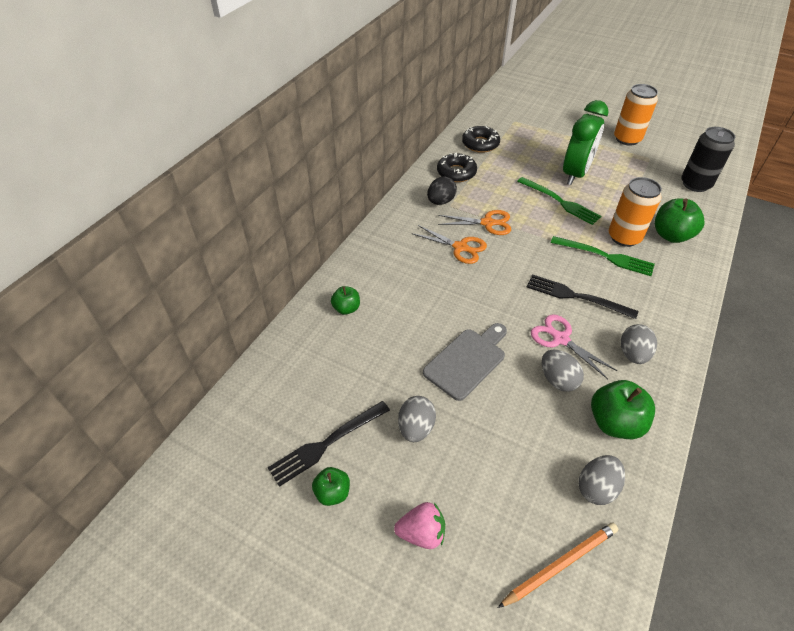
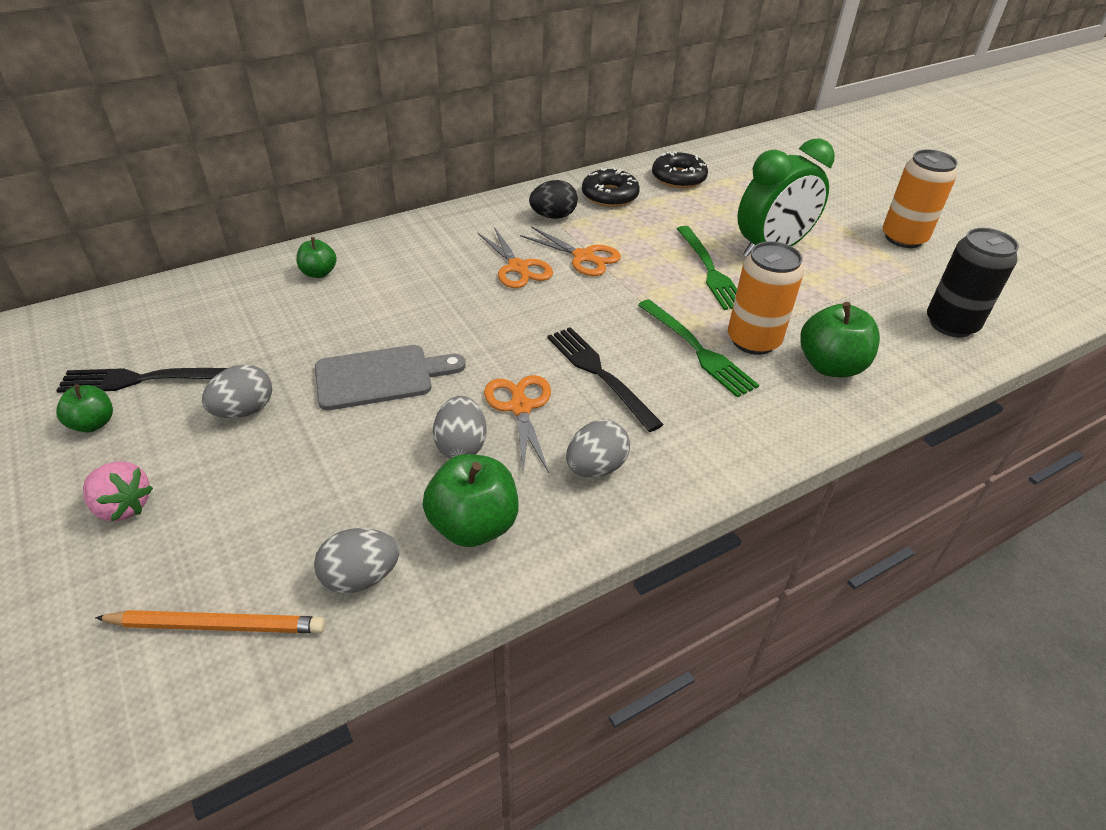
camera: 30 degrees right, 5 degrees down
pink scissors [531,314,617,379] -> orange scissors [484,375,551,473]

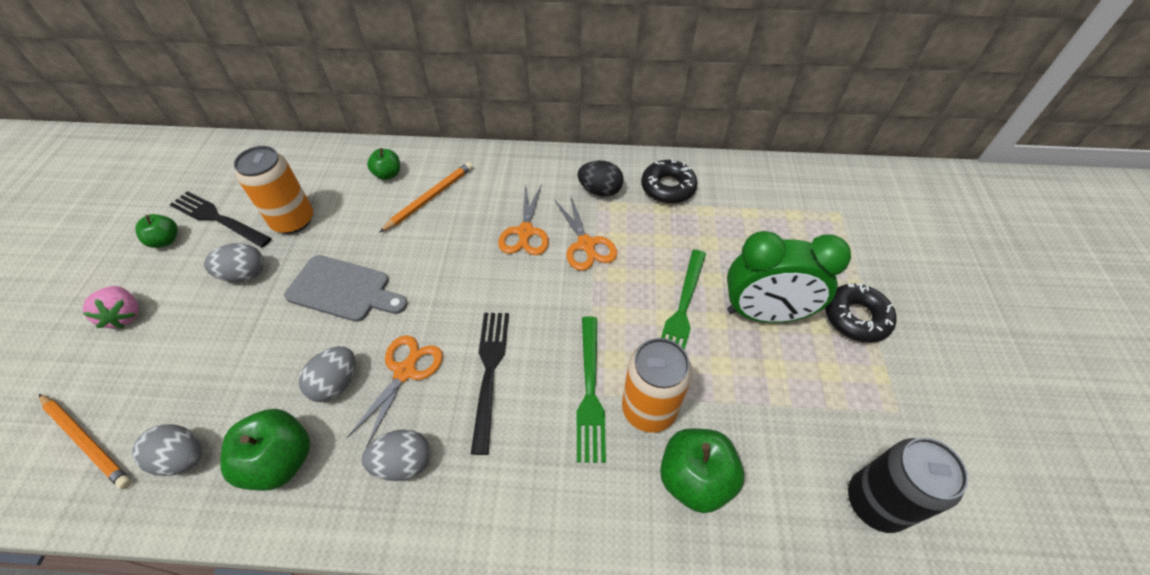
camera: 35 degrees right, 10 degrees up
black donut [652,151,708,188] -> black donut moved to [825,283,896,343]
orange can [883,149,958,248] -> orange can moved to [234,146,313,234]
none -> orange pencil [379,162,473,233]

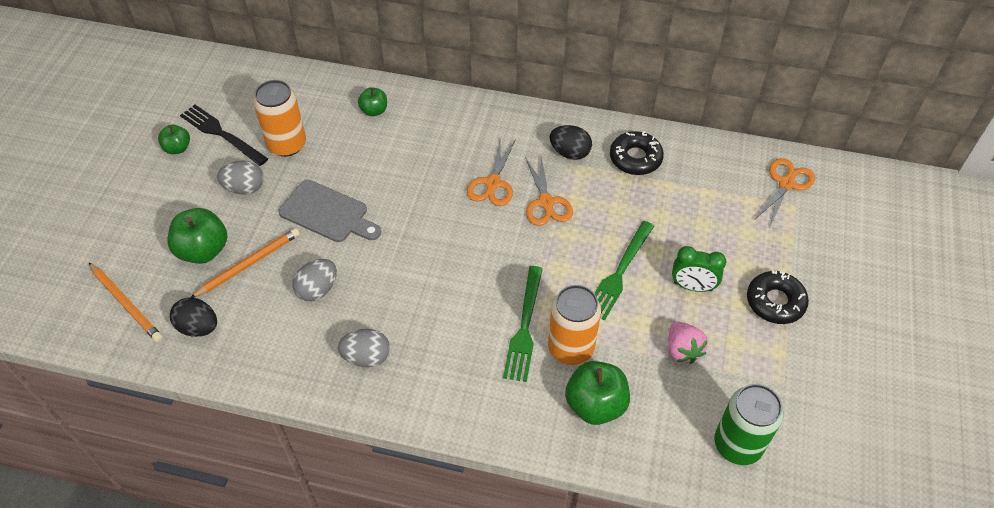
camera: 10 degrees right, 0 degrees up
pink strawberry [83,286,139,328] -> pink strawberry moved to [668,322,708,364]
grey egg [132,424,202,476] -> black egg [170,297,217,337]
green apple [220,409,310,491] -> green apple moved to [167,208,227,264]
orange scissors [347,336,443,447] -> orange scissors moved to [755,158,815,226]
orange pencil [379,162,473,233] -> orange pencil moved to [190,228,300,298]
black fork [471,313,509,455] -> none
green clock [727,231,851,323] -> green clock [672,246,726,292], size x0.57
black can [848,438,968,533] -> green can [714,384,783,465]

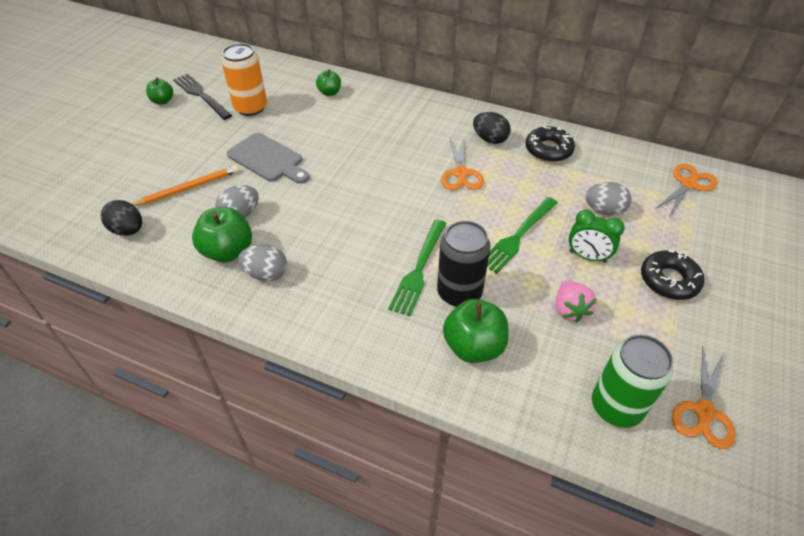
camera: 10 degrees right, 5 degrees down
orange pencil [89,263,163,342] -> none
green apple [167,208,227,264] -> green apple moved to [192,207,252,262]
grey egg [217,161,264,195] -> grey egg moved to [586,182,631,216]
orange scissors [467,137,516,206] -> orange scissors moved to [672,348,736,449]
orange can [548,285,601,365] -> black can [437,221,491,307]

